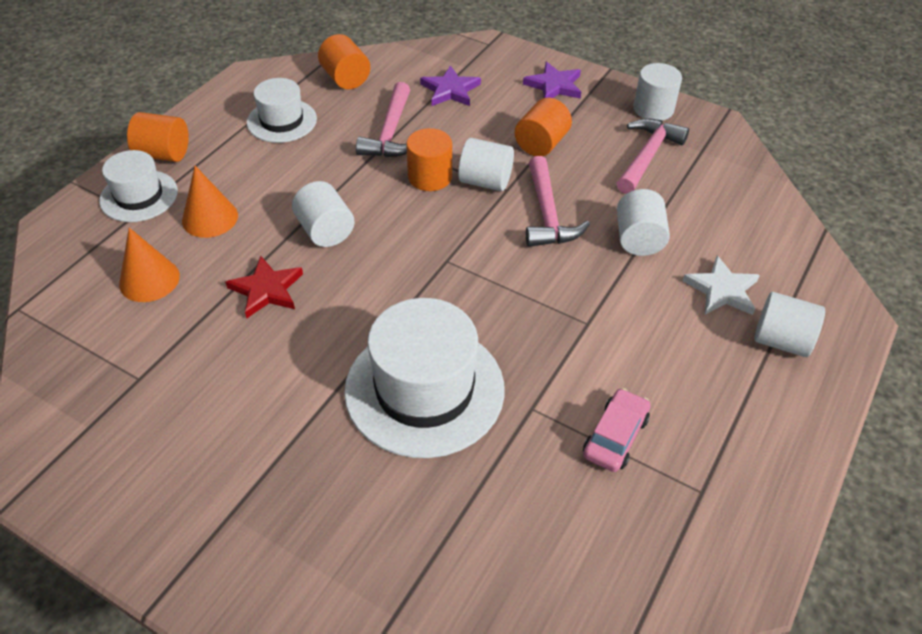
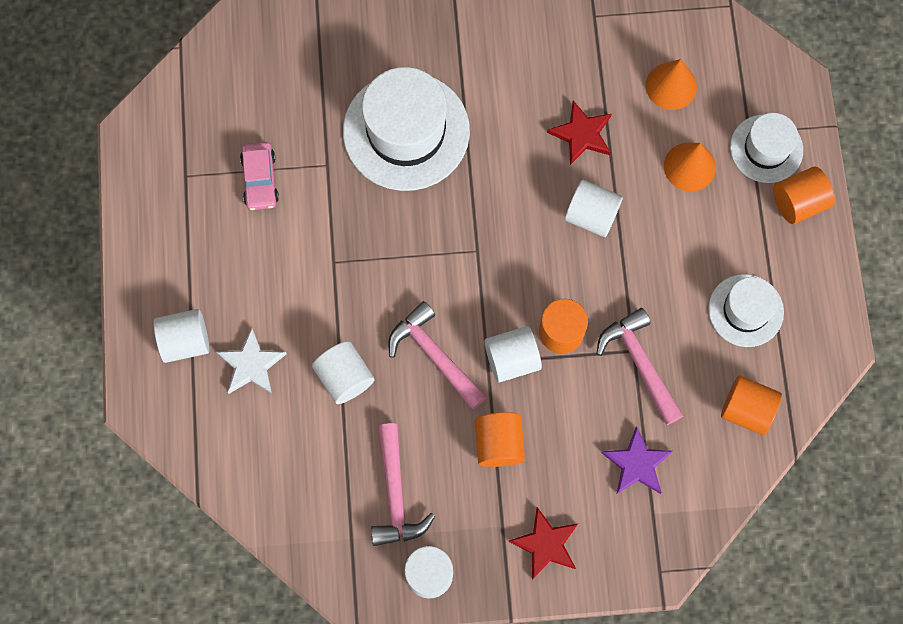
camera: 145 degrees right, 25 degrees up
purple star [523,62,581,99] -> red star [508,507,578,579]

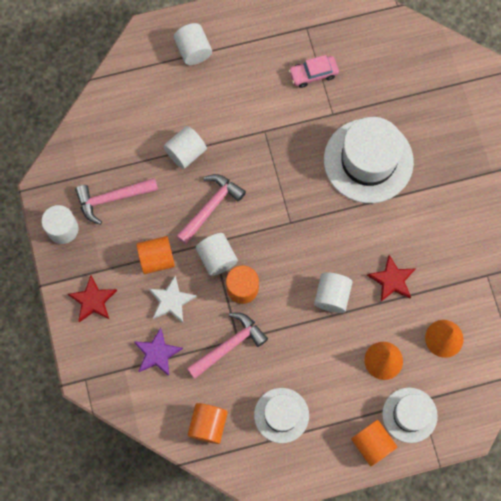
camera: 80 degrees right, 0 degrees up
white star [216,328,286,394] -> white star moved to [149,276,197,323]

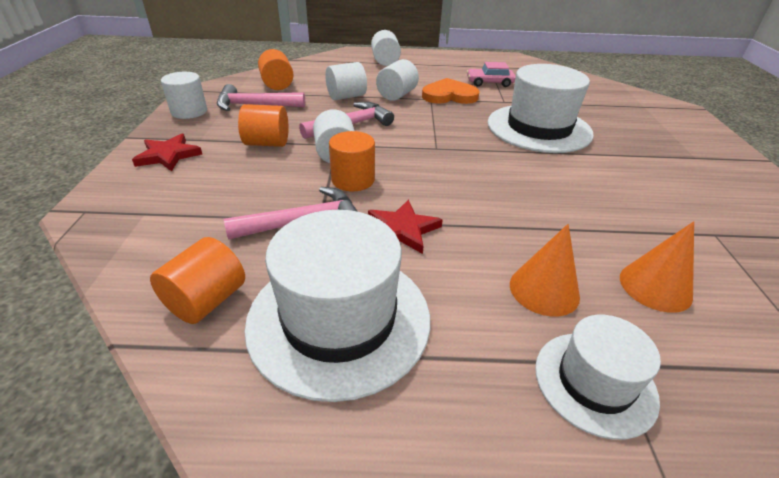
camera: 15 degrees right, 35 degrees down
purple star [134,328,183,376] -> none
white star [149,276,197,323] -> none
white hat [254,388,309,443] -> white hat [244,210,430,402], size x1.74
white cylinder [314,272,352,313] -> white cylinder moved to [376,59,419,101]
orange cylinder [351,420,397,466] -> orange cylinder moved to [258,49,294,90]
red star [367,255,416,301] -> red star moved to [368,200,443,254]
none -> orange heart [422,78,479,104]

